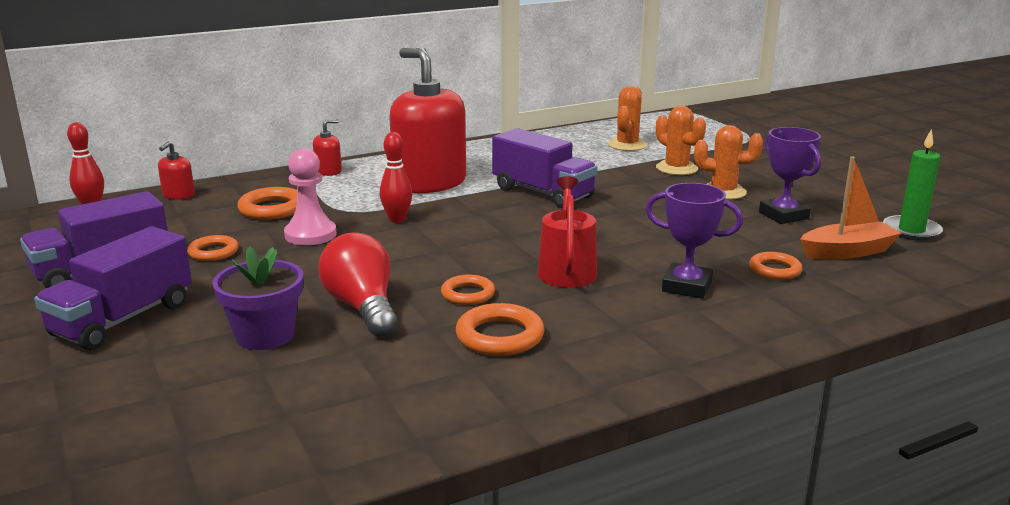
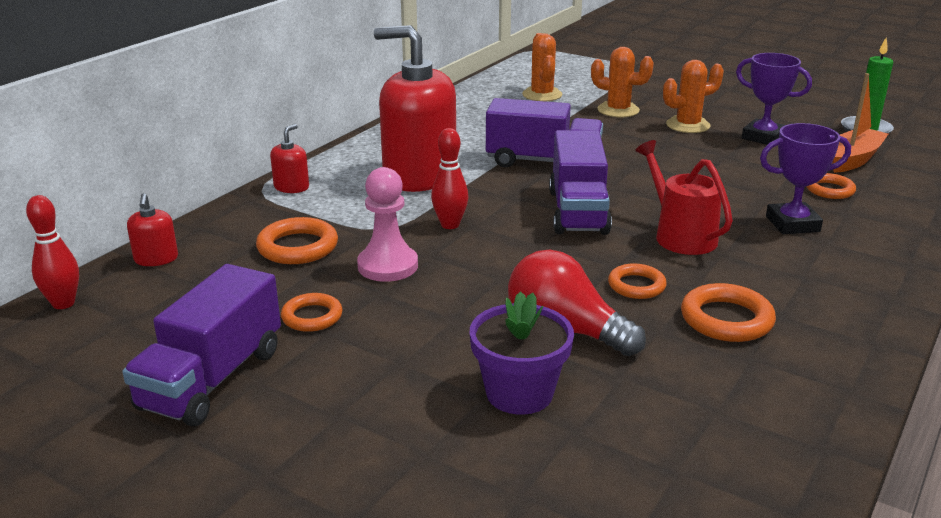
camera: 30 degrees left, 5 degrees up
purple truck [34,226,192,350] -> purple truck moved to [549,130,612,235]

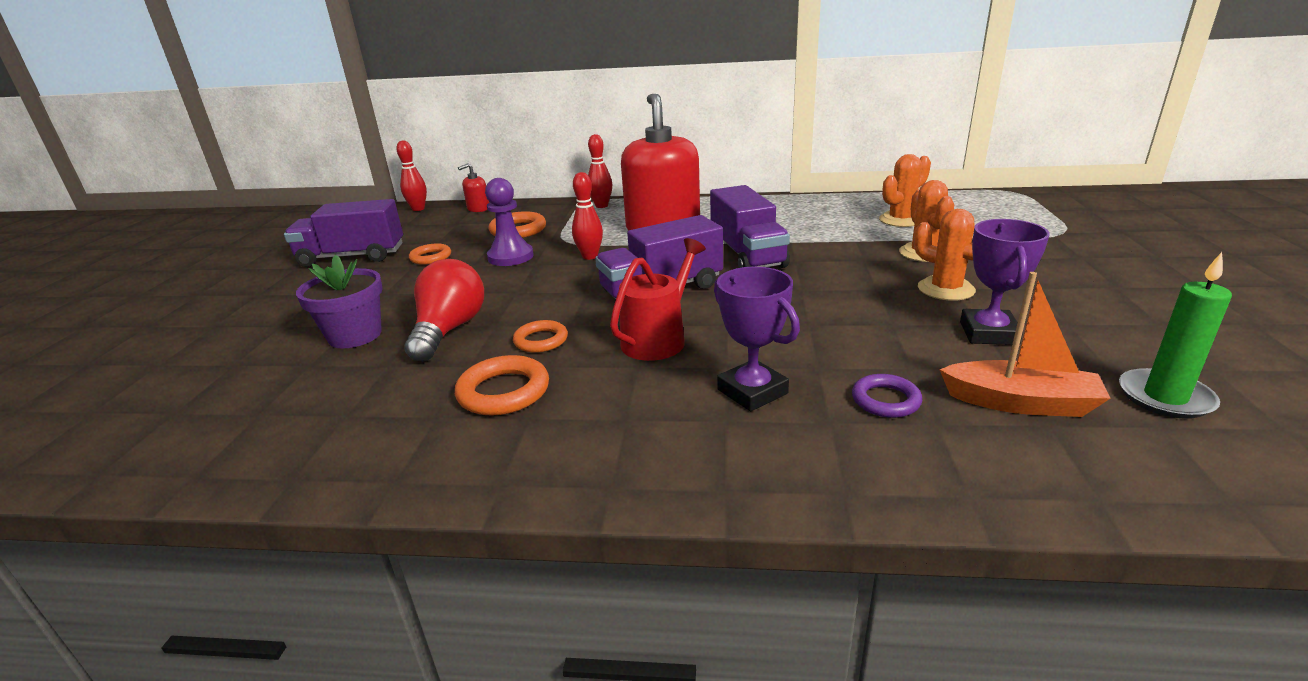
camera: 65 degrees right, 0 degrees up
red soap dispenser [270,124,309,193] -> red bowling pin [588,134,612,208]
pink pawn [357,167,418,282] -> purple pawn [485,178,534,266]
orange ring [806,173,856,199] -> purple ring [852,374,922,418]

